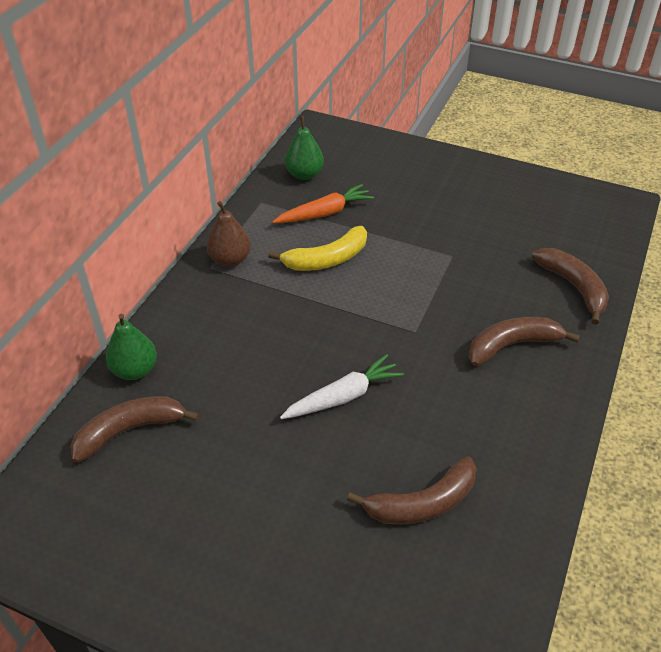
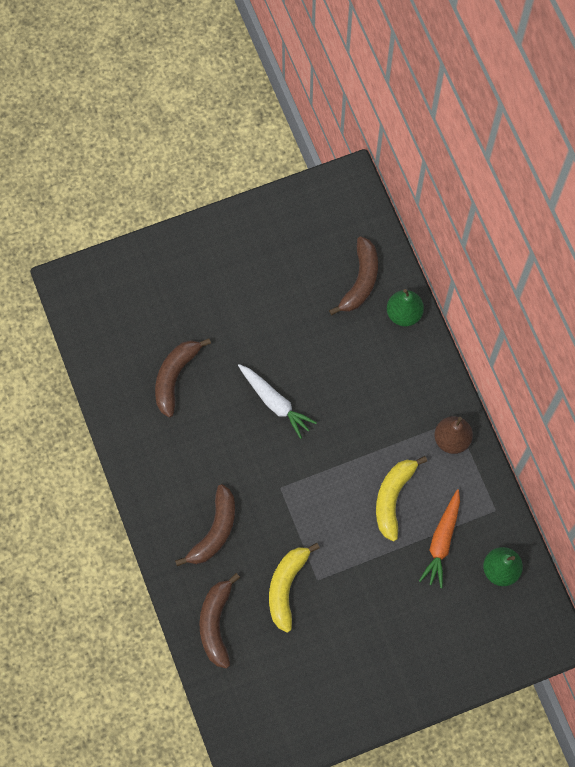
camera: 135 degrees right, 25 degrees up
white carrot [280,354,404,419] -> white carrot turned 60 degrees counterclockwise [238,364,317,439]
brown banana [532,248,609,325] -> brown banana turned 75 degrees clockwise [199,573,240,669]
none -> yellow banana [269,543,320,633]

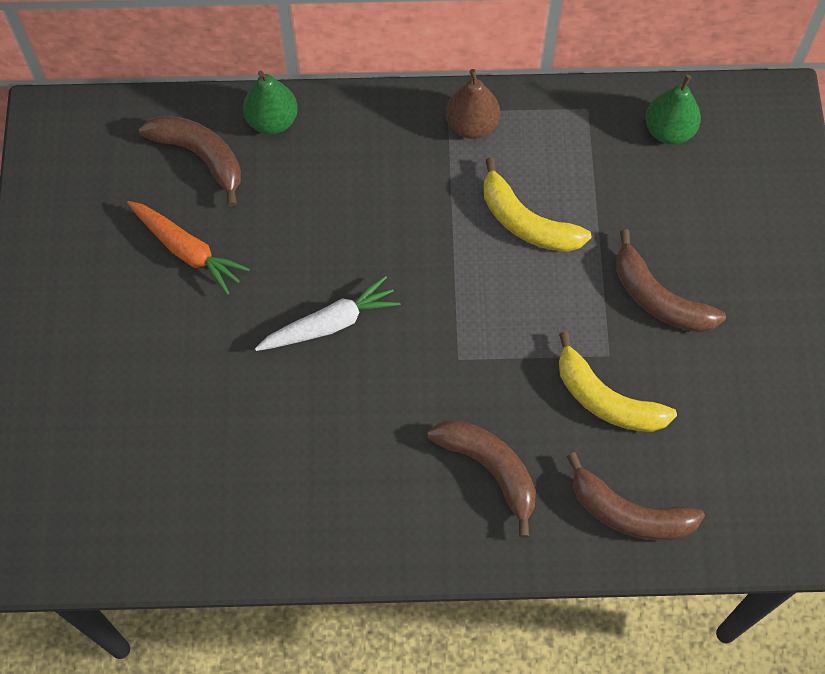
camera: 70 degrees left, 5 degrees down
brown banana [155,338,211,417] -> brown banana moved to [616,229,726,333]
orange carrot [419,489,460,588] -> orange carrot moved to [127,201,250,295]

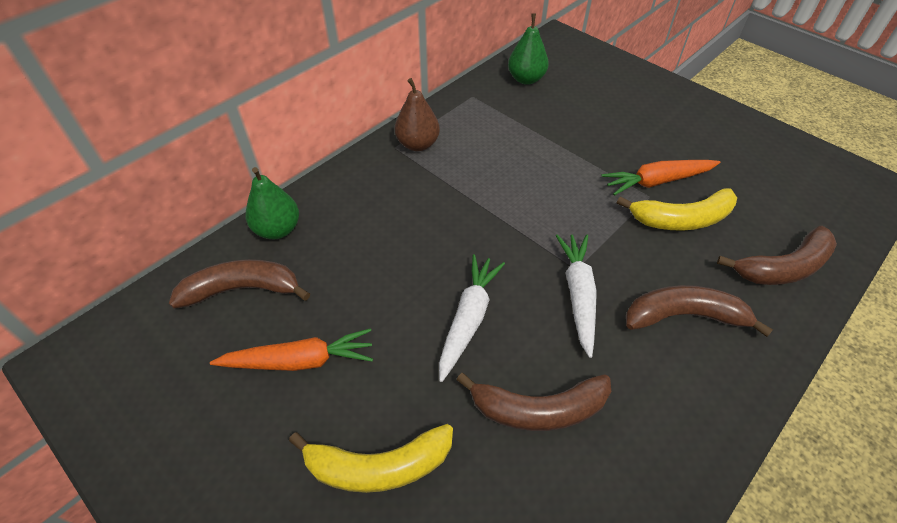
camera: 45 degrees left, 15 degrees down
yellow banana [483,157,591,252] -> yellow banana moved to [289,424,453,493]
brown banana [616,229,726,333] -> brown banana moved to [457,373,611,431]
none -> white carrot [556,234,597,358]
none -> orange carrot [602,160,720,196]

